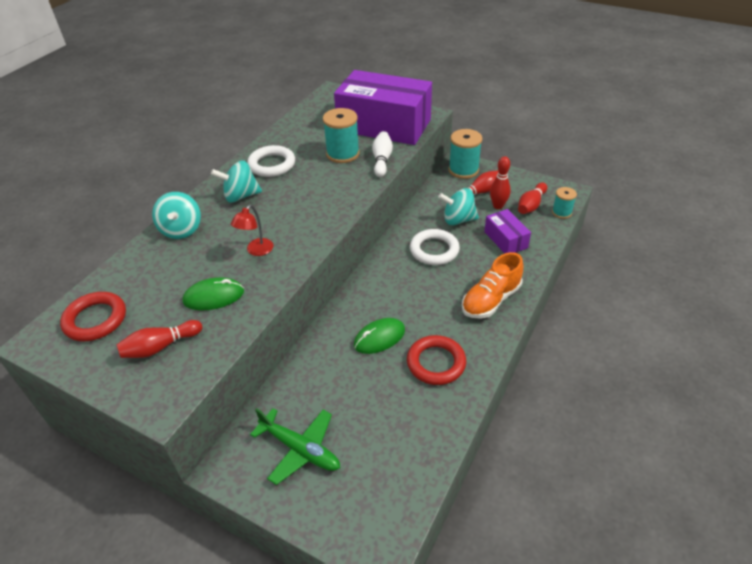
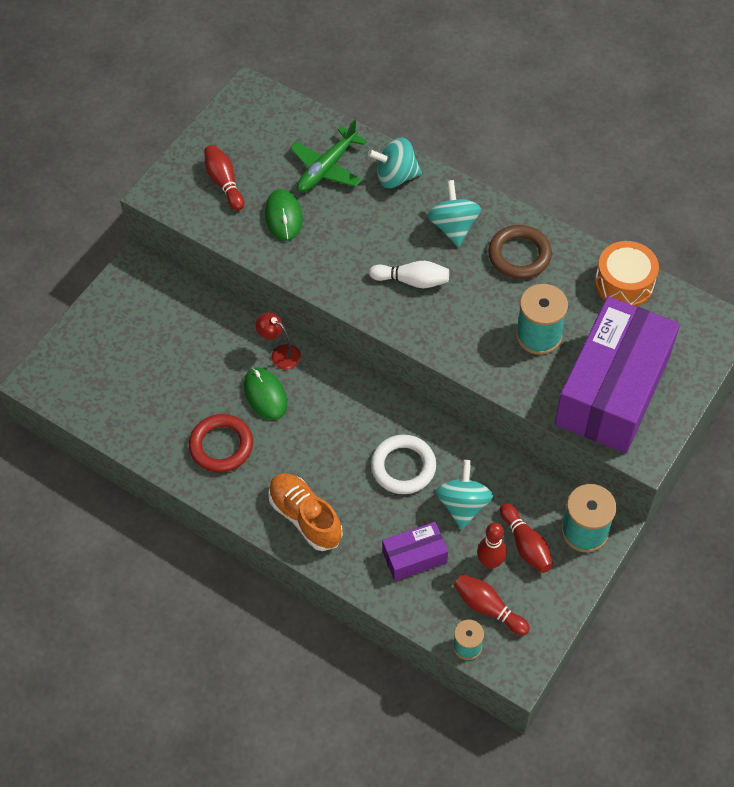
camera: 95 degrees right, 15 degrees up
red ring [60,292,126,341] -> none
red lamp [231,205,273,256] -> red lamp moved to [256,312,301,370]
white ring [247,145,295,177] -> brown ring [488,225,552,279]
green plane [250,408,340,485] -> green plane moved to [290,119,367,192]
white bowling pin [372,131,393,177] -> white bowling pin moved to [369,261,449,288]
none -> orange drum [595,241,659,307]

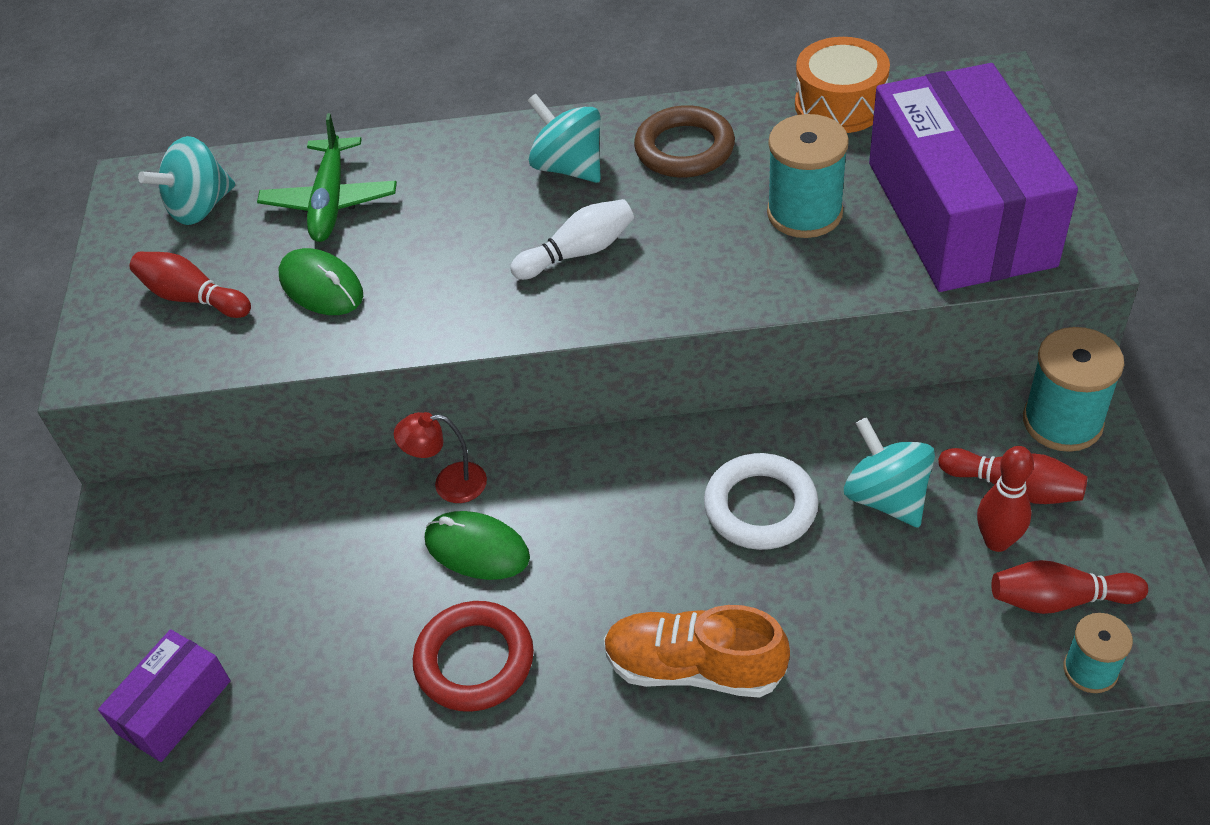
camera: 35 degrees left, 10 degrees down
turquoise spinning top [368,137,422,188] -> turquoise spinning top moved to [138,136,235,225]
purple box [382,522,448,581] -> purple box moved to [98,629,230,762]

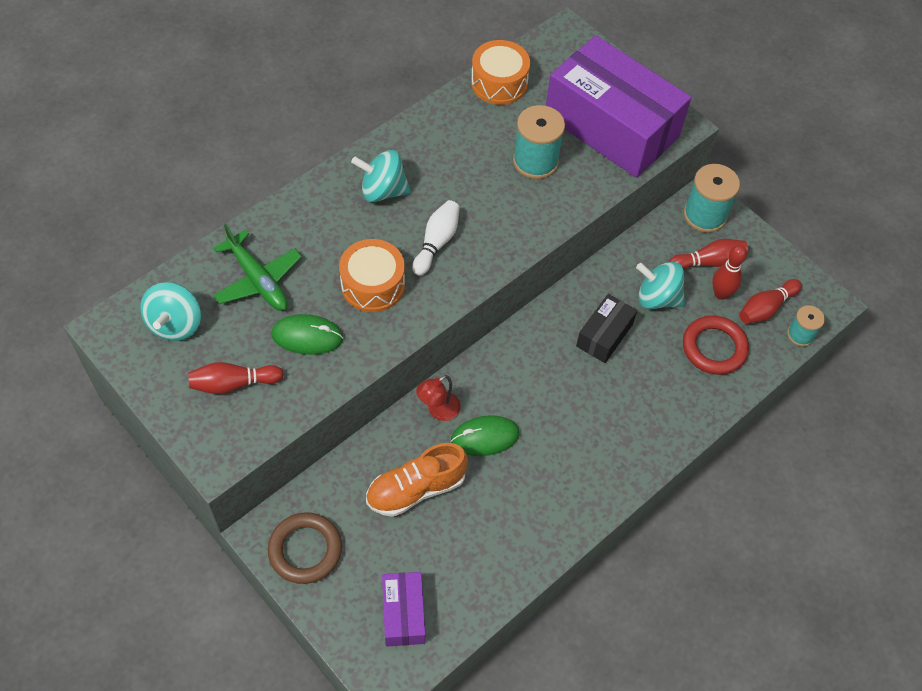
camera: 45 degrees left, 10 degrees up
red ring [413,601,534,712] -> red ring moved to [683,315,749,375]
orange shoe [604,605,790,698] -> orange shoe moved to [366,443,468,517]
brown ring [634,105,735,178] -> brown ring moved to [268,512,342,584]
white ring [704,453,819,550] -> black box [576,294,637,363]
none -> orange drum [339,239,405,312]

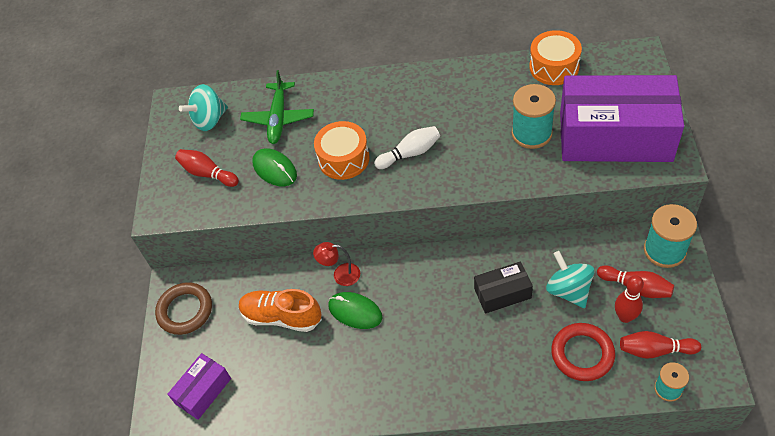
camera: 50 degrees right, 5 degrees down
turquoise spinning top [351,150,411,202] -> none
purple box [546,36,691,178] -> purple box turned 75 degrees counterclockwise [560,75,684,162]

